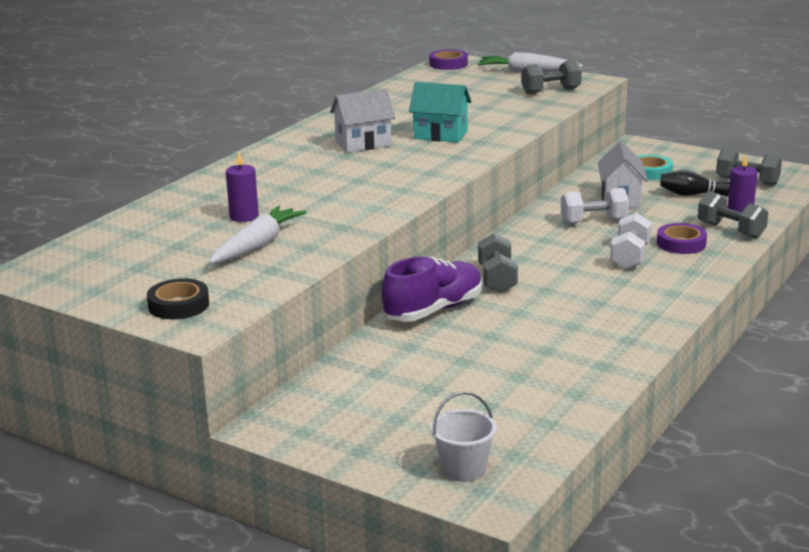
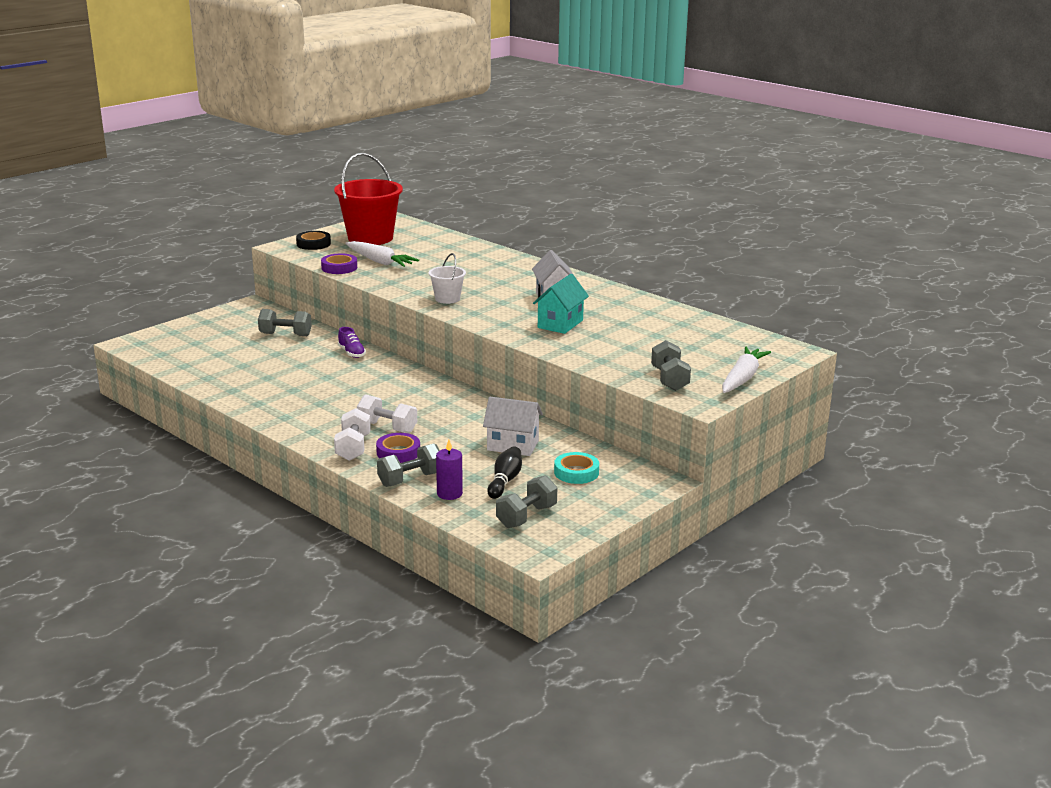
camera: 100 degrees right, 0 degrees up
purple candle [226,152,259,222] -> none
purple shoe [382,257,482,322] -> purple shoe [338,327,366,358], size x0.52
purple tape [429,50,468,70] -> purple tape moved to [321,253,357,274]
white bucket [431,391,497,482] -> white bucket moved to [429,253,466,304]
grey dumbbell [478,233,518,293] -> grey dumbbell moved to [258,309,312,336]
white dumbbell [561,188,629,224] -> white dumbbell moved to [334,408,371,461]
none -> red bucket [334,153,403,245]

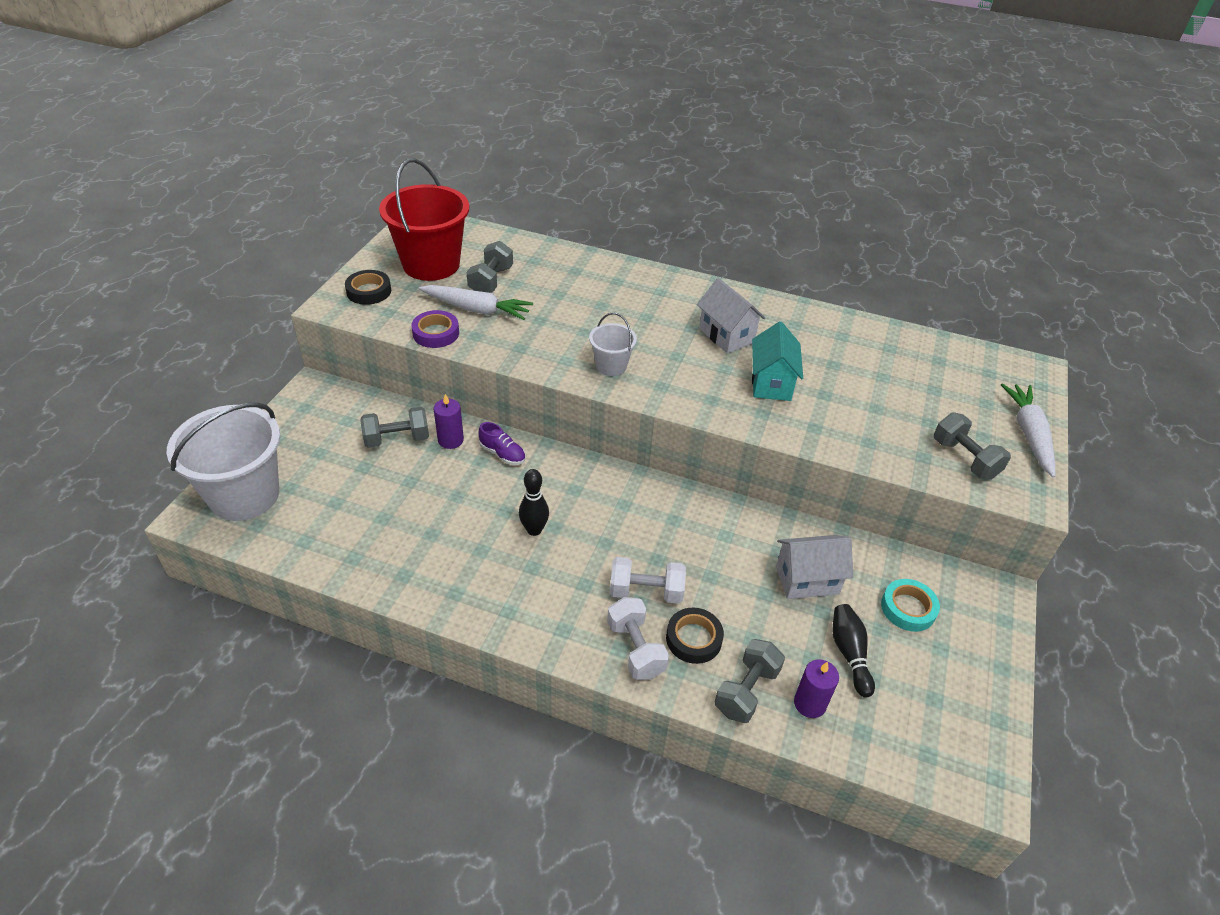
camera: 25 degrees left, 20 degrees up
purple tape [376,433,420,463] -> black tape [666,608,724,664]
grey dumbbell [496,475,557,528] -> grey dumbbell moved to [467,241,513,293]
none -> white bucket [167,403,280,521]
none -> purple candle [434,394,464,449]
none -> black bowling pin [519,469,549,536]

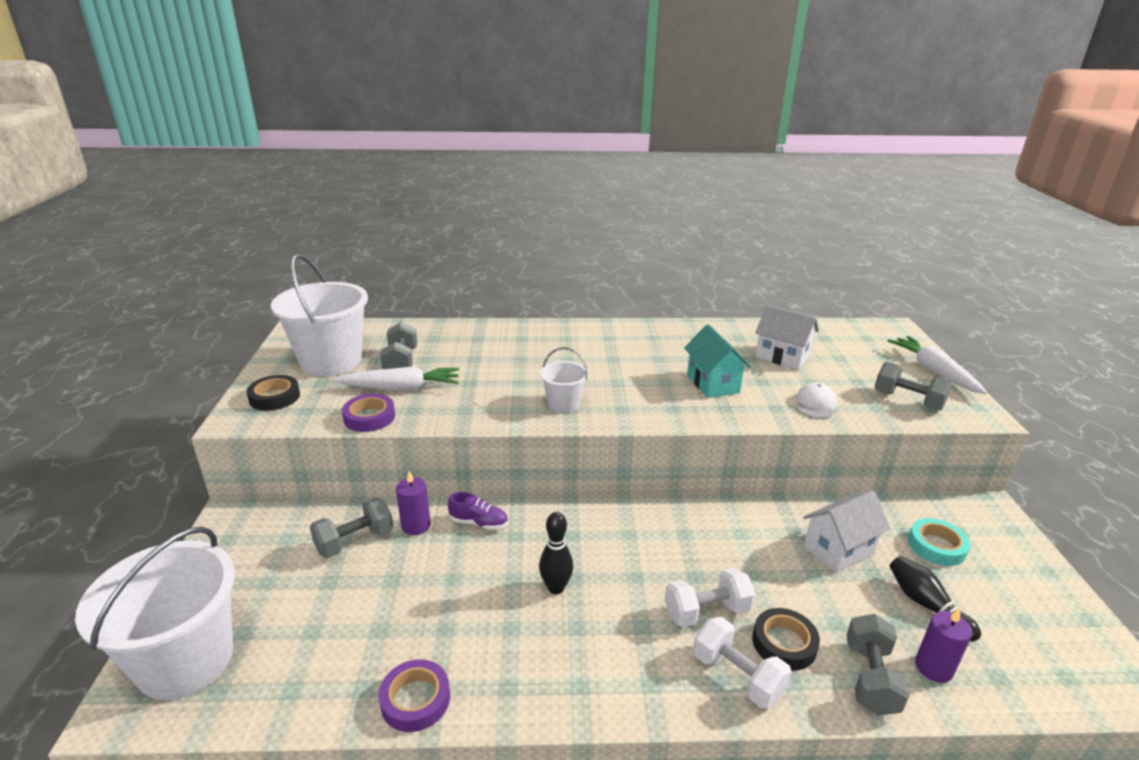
camera: 20 degrees left, 15 degrees down
red bucket [379,158,469,281] -> white bucket [271,254,368,376]
white house [697,278,765,354] -> white house moved to [755,305,819,370]
none -> purple tape [379,659,450,732]
none -> white cap [796,383,837,419]

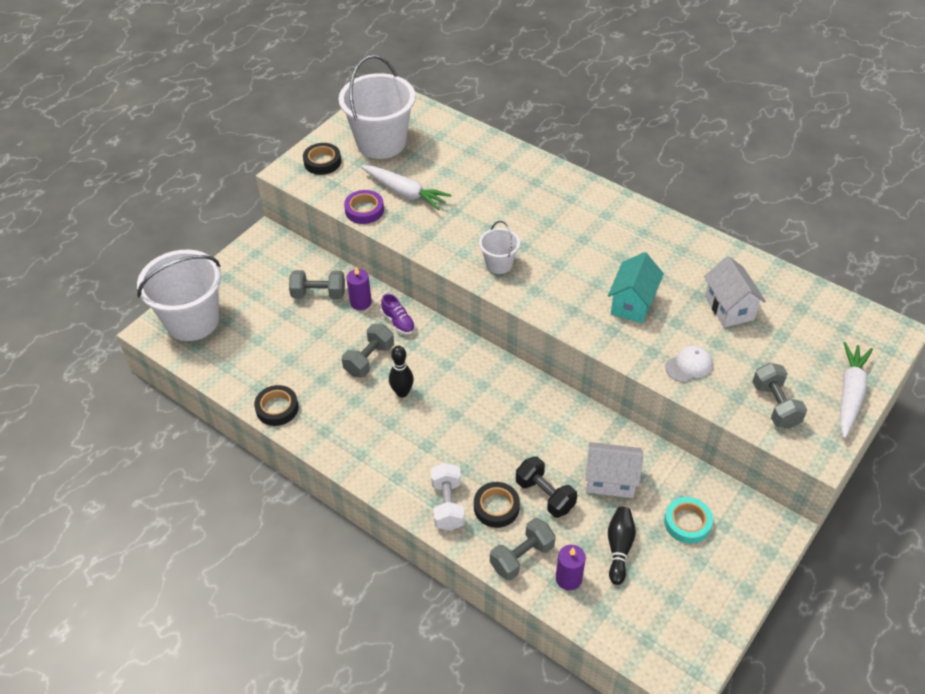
camera: 40 degrees right, 20 degrees up
purple tape [379,659,450,732] -> black tape [254,385,299,426]
grey dumbbell [380,322,417,369] -> grey dumbbell moved to [342,324,394,377]
white dumbbell [665,568,755,628] -> none
none -> black dumbbell [516,456,577,518]

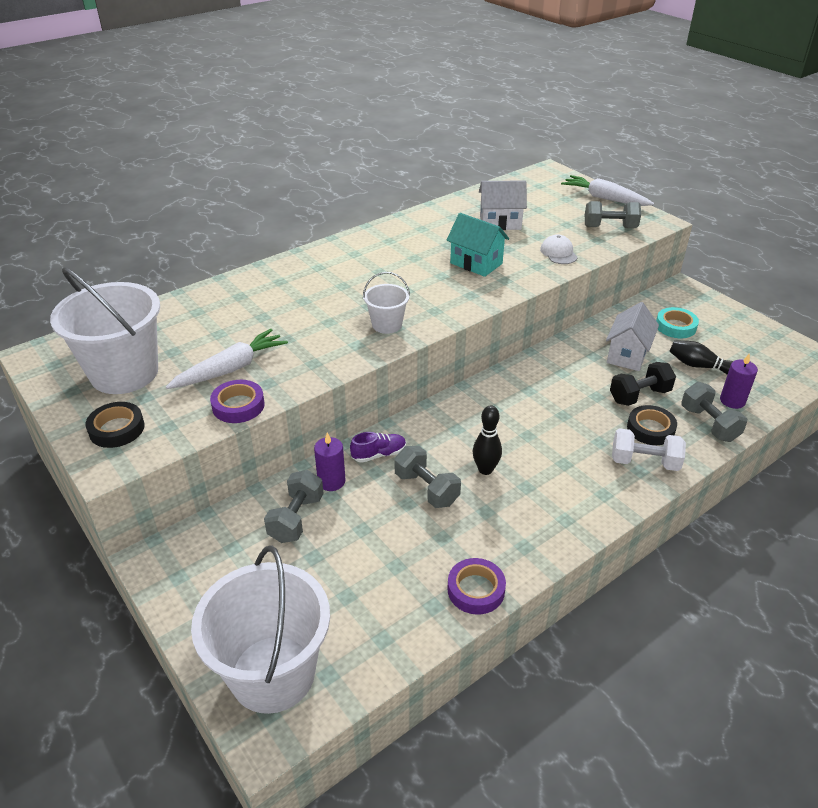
camera: 75 degrees left, 10 degrees down
black tape [254,385,299,426] -> purple tape [447,558,506,614]

